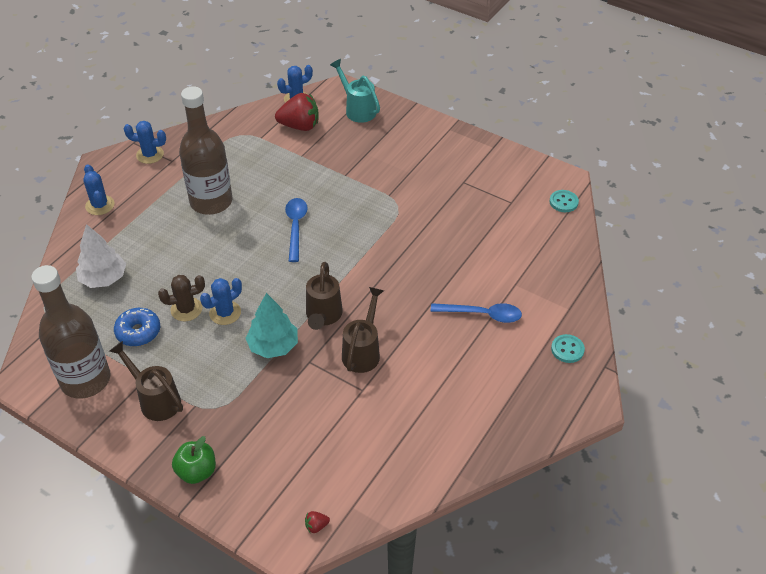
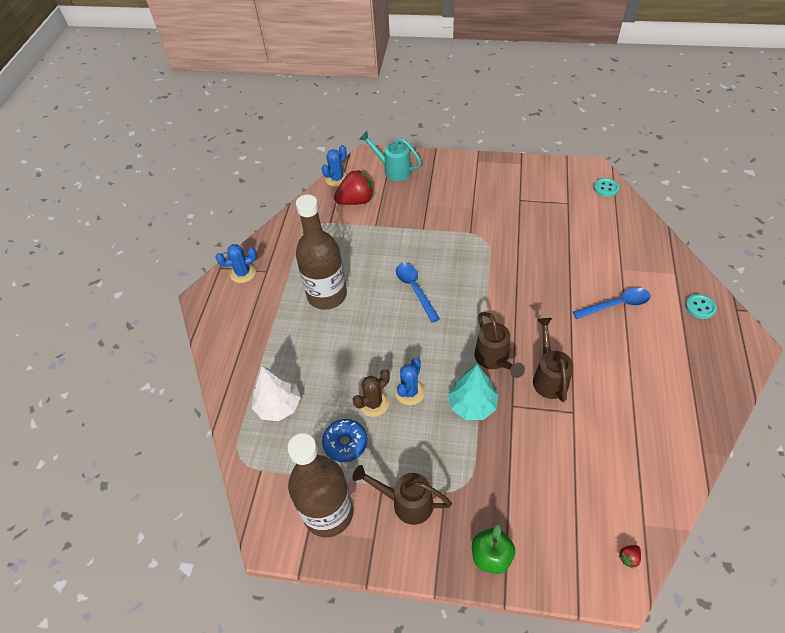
camera: 20 degrees left, 5 degrees up
blue cactus [83,165,115,215] -> none

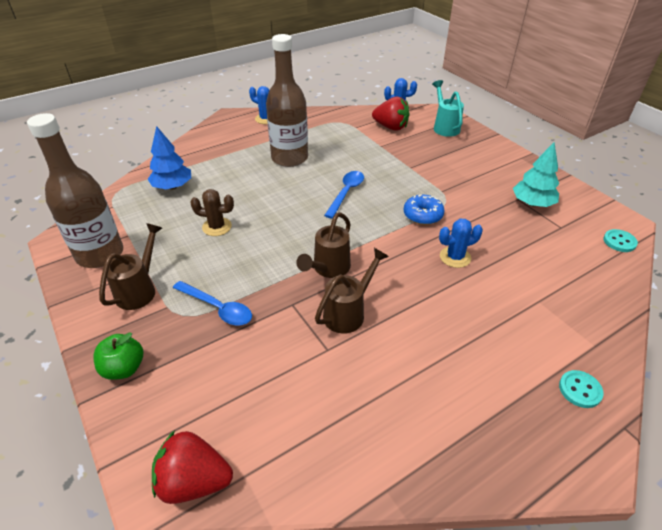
camera: 45 degrees right, 10 degrees down
white tree [252,366,301,421] -> blue tree [147,126,191,190]
blue donut [322,419,367,462] -> blue donut moved to [404,194,445,225]
brown watering can [352,465,452,525] -> brown watering can turned 45 degrees clockwise [99,223,162,310]
blue cactus [395,358,425,405] -> blue cactus moved to [439,219,483,268]
turquoise tree [448,364,498,420] -> turquoise tree moved to [513,142,559,207]
blue spoon [573,288,651,319] -> blue spoon moved to [173,281,252,326]
red strawberry [619,545,641,568] -> red strawberry [152,430,233,504], size x2.48

